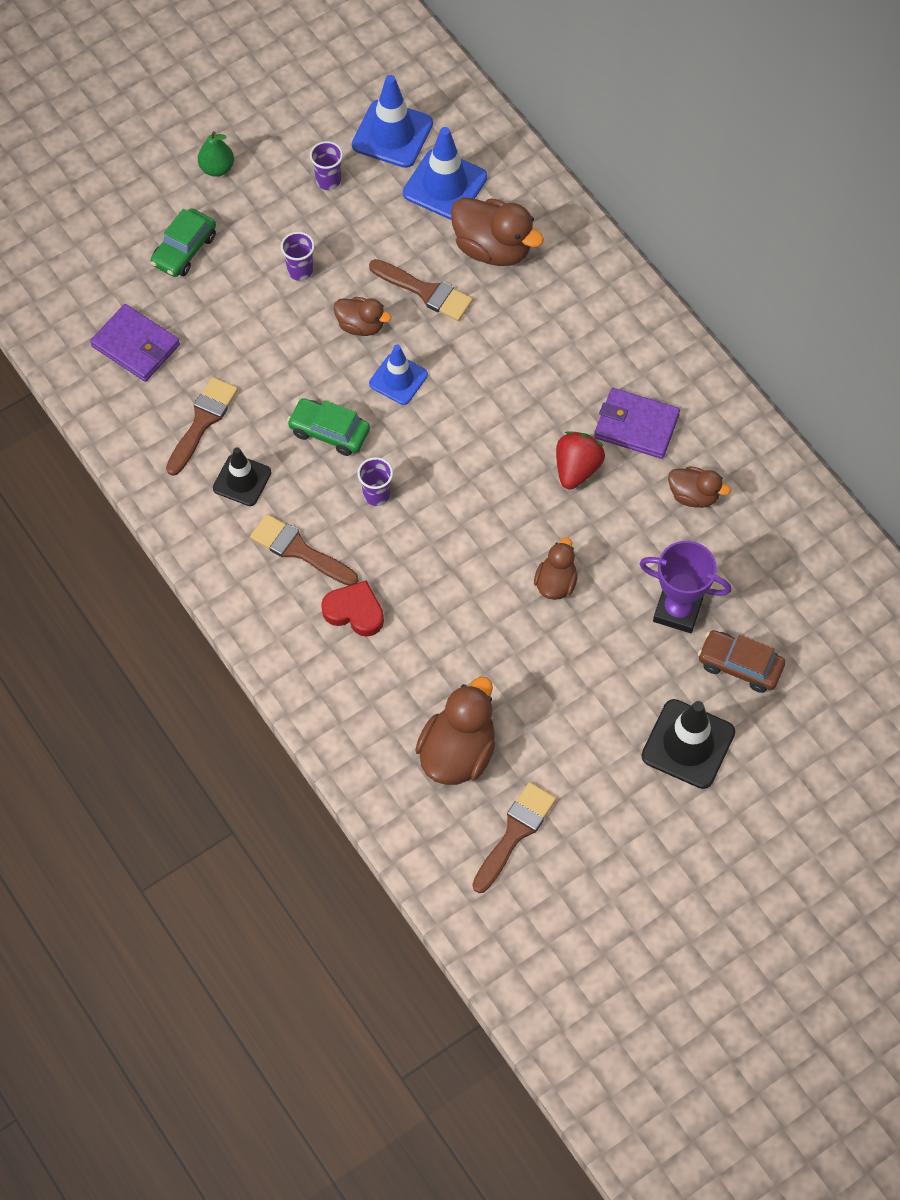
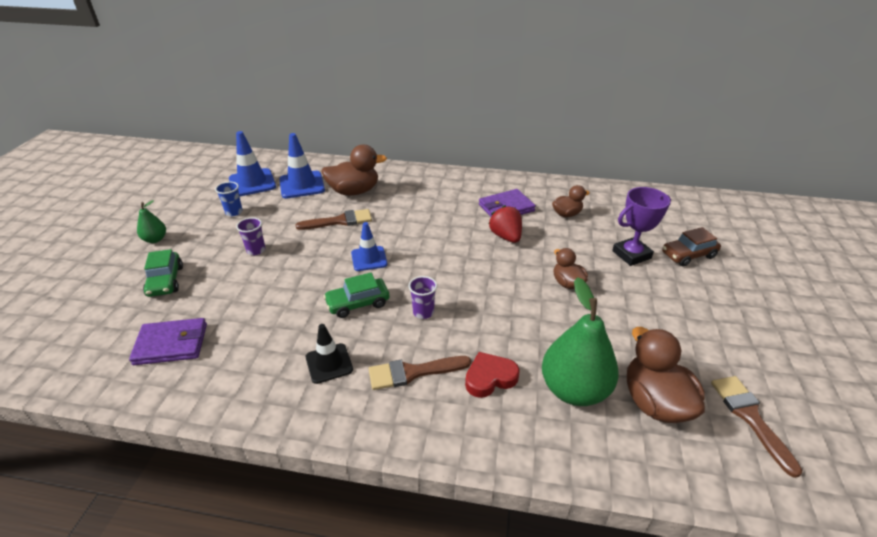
camera: 45 degrees left, 25 degrees down
brown brush [166,377,238,476] -> none
purple cup [310,141,343,190] -> blue cup [215,182,243,216]
brown duck [333,297,391,336] -> none
black traffic cone [641,699,735,789] -> none
none -> green pear [542,277,619,406]

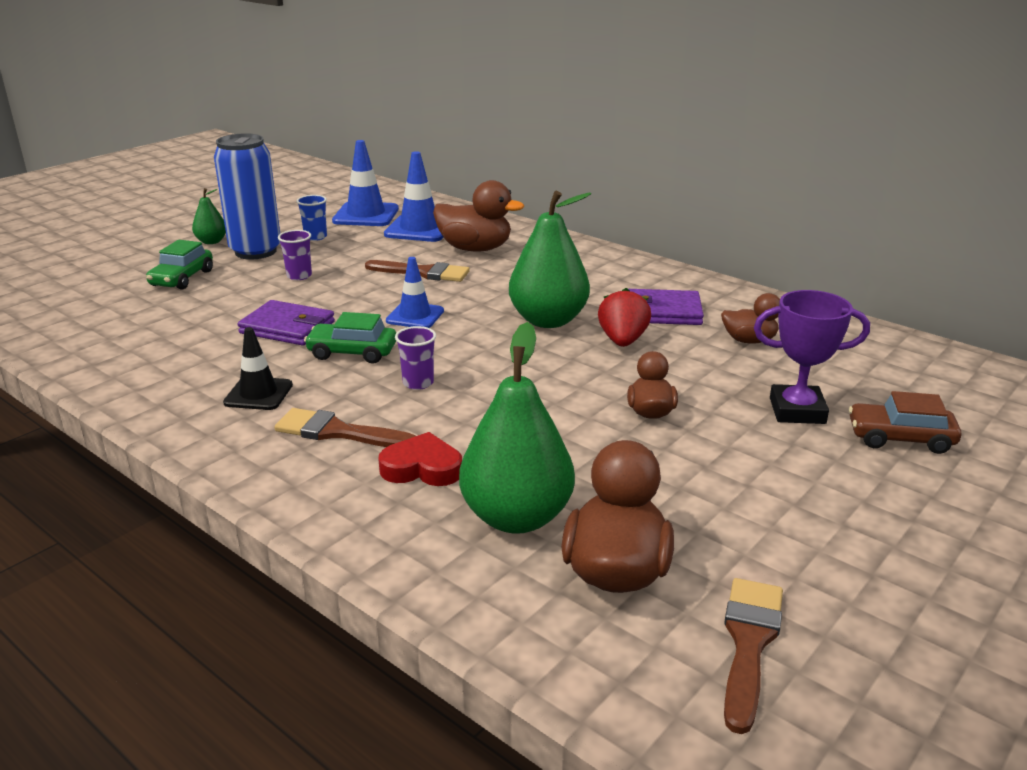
camera: 30 degrees right, 10 degrees down
purple wallet [129,318,207,365] -> purple wallet moved to [238,300,335,346]
none -> blue can [214,133,280,259]
none -> green pear [509,191,591,328]

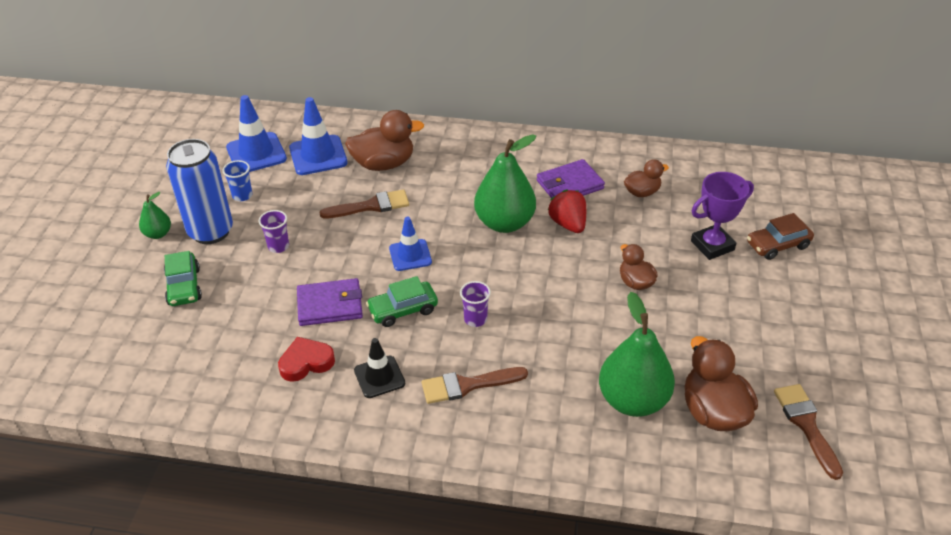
camera: 30 degrees left, 15 degrees up
red heart [378,432,462,486] -> red heart moved to [278,337,335,382]

